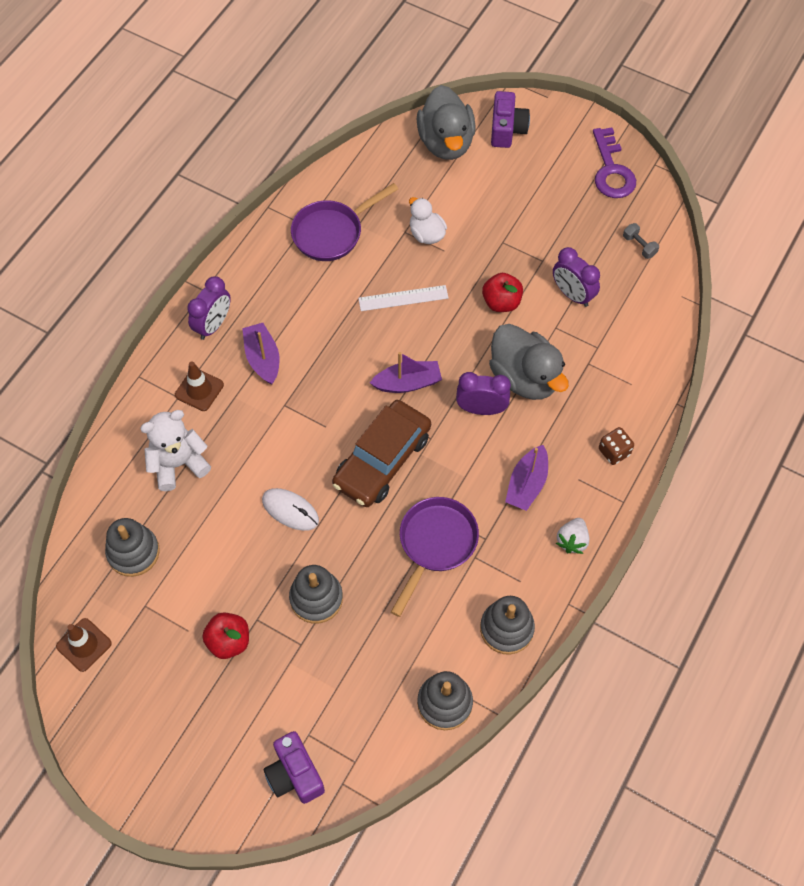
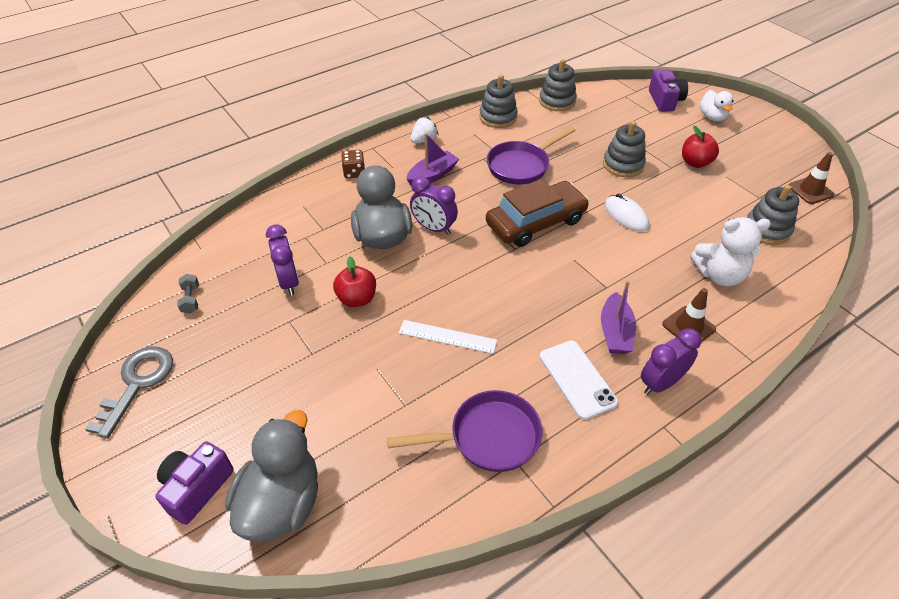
camera: 155 degrees left, 15 degrees down
purple boat [370,352,442,393] -> none
white duck [409,197,447,244] -> white duck moved to [699,90,733,121]
purple key [593,127,636,198] -> grey key [85,346,173,438]
none -> white phone [540,341,618,420]

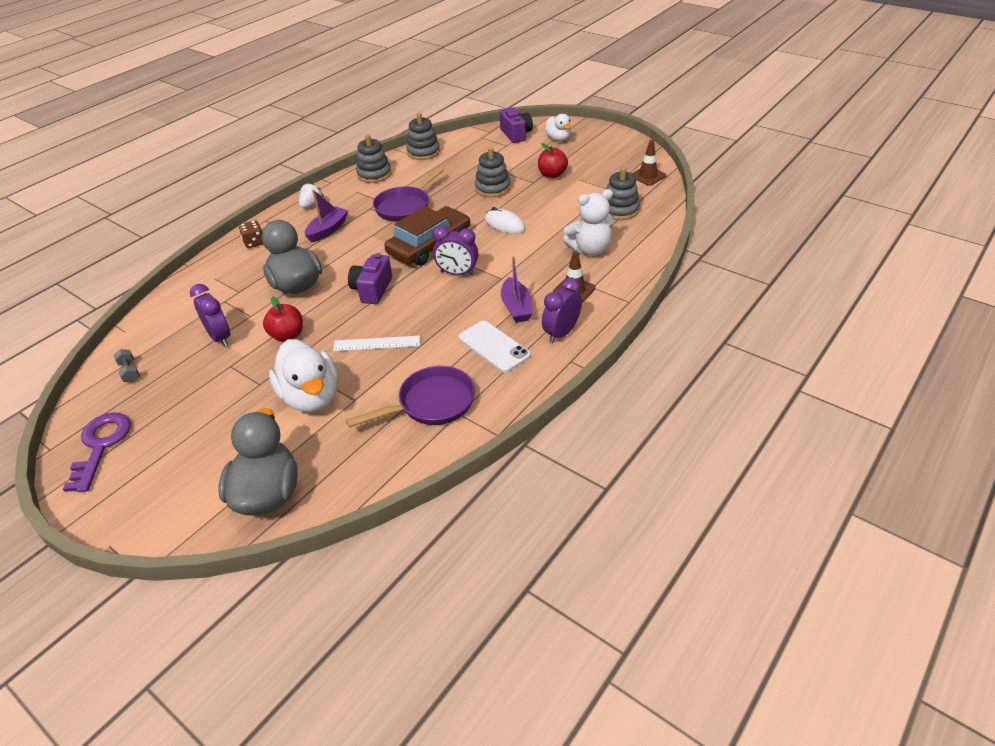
camera: 15 degrees left, 5 degrees down
grey key [85,346,173,438] -> purple key [63,413,131,492]
purple camera [155,441,234,525] -> purple camera moved to [348,253,392,304]
purple clock [410,177,458,235] -> purple clock moved to [433,226,478,276]
none -> white duck [269,339,338,412]

